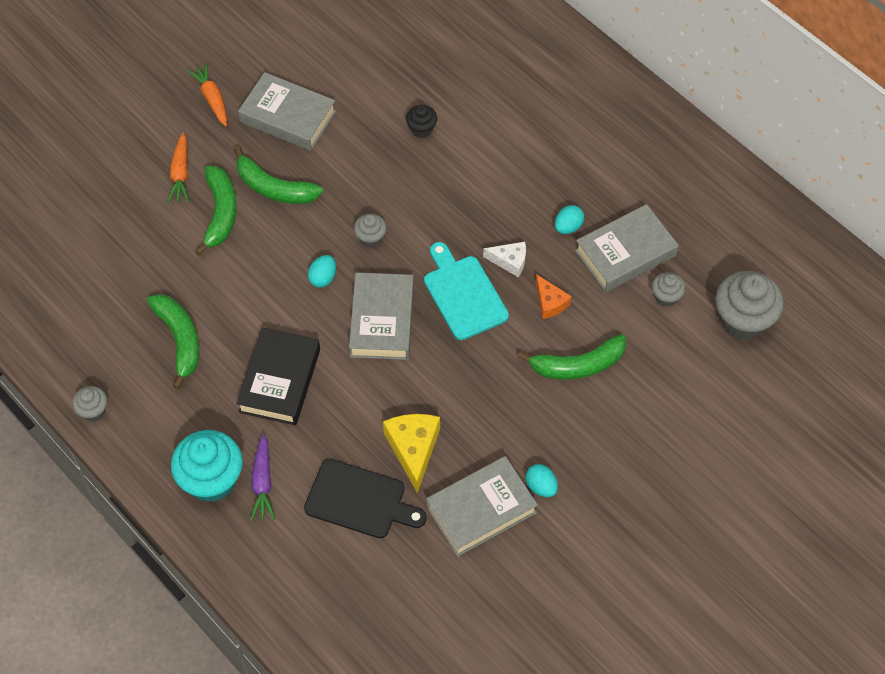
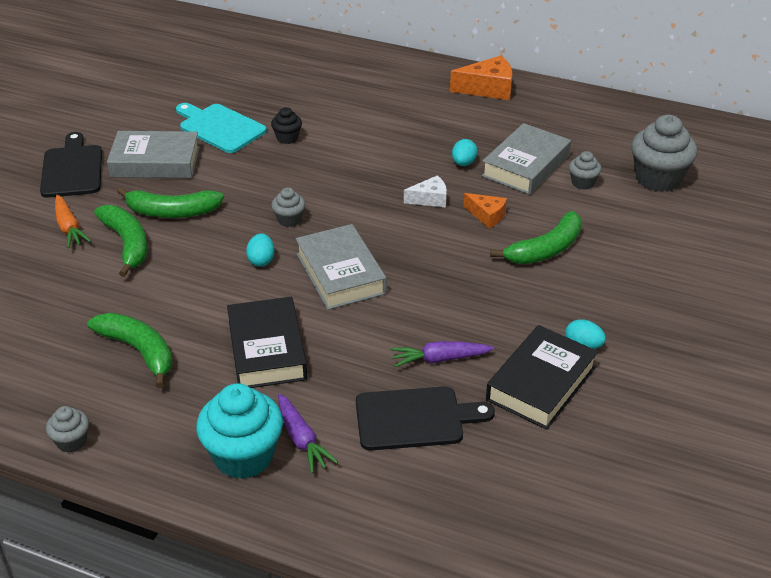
camera: 25 degrees left, 20 degrees down
orange carrot [187,62,227,126] -> black cutting board [40,132,102,198]
yellow cheese [383,414,440,493] -> purple carrot [391,341,494,367]
turquoise cutting board [424,242,509,340] -> turquoise cutting board moved to [176,103,267,153]
grey book [426,456,538,557] -> black book [486,325,598,430]
none -> orange cheese [450,56,512,100]

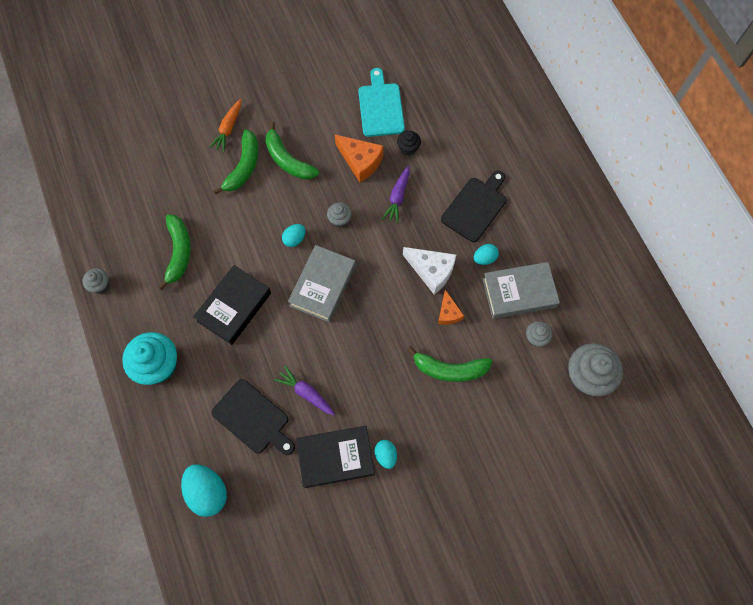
camera: 45 degrees right, 30 degrees up
black cutting board [40,132,102,198] -> black cutting board moved to [441,171,506,242]
grey book [107,131,200,178] -> none
purple carrot [278,394,338,474] -> purple carrot moved to [382,166,410,223]
white cheese [404,175,447,207] -> white cheese [403,247,456,295], size x1.63
orange cheese [450,56,512,100] -> orange cheese moved to [335,135,384,183]
none -> turquoise egg [181,464,227,517]

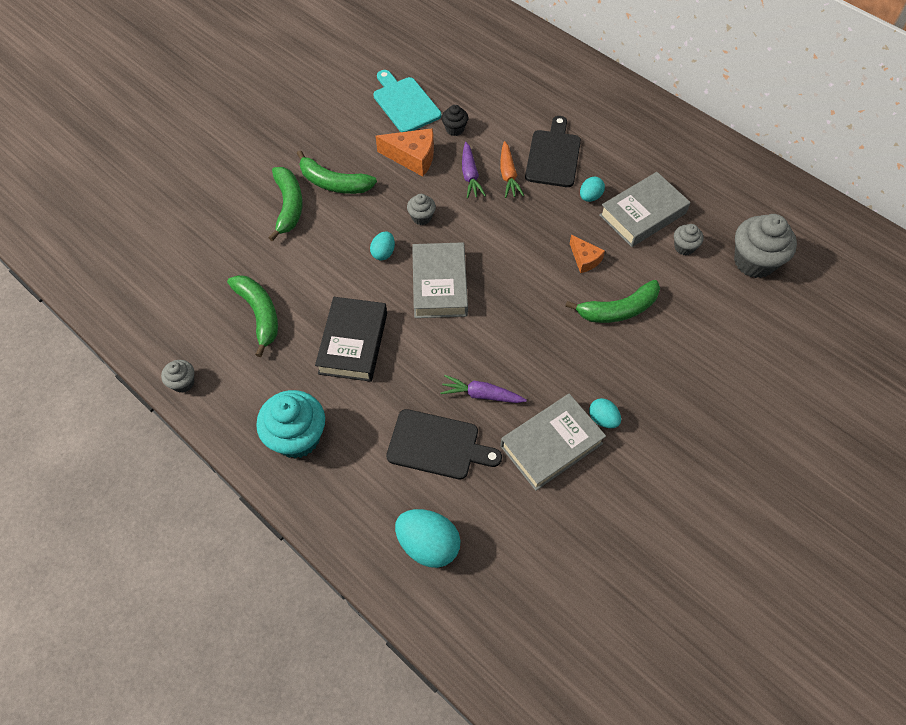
camera: 25 degrees left, 10 degrees down
orange carrot [209,99,241,152] -> orange carrot moved to [500,141,524,198]
black book [296,426,375,488] -> grey book [500,394,606,491]
white cheese [403,247,456,295] -> none

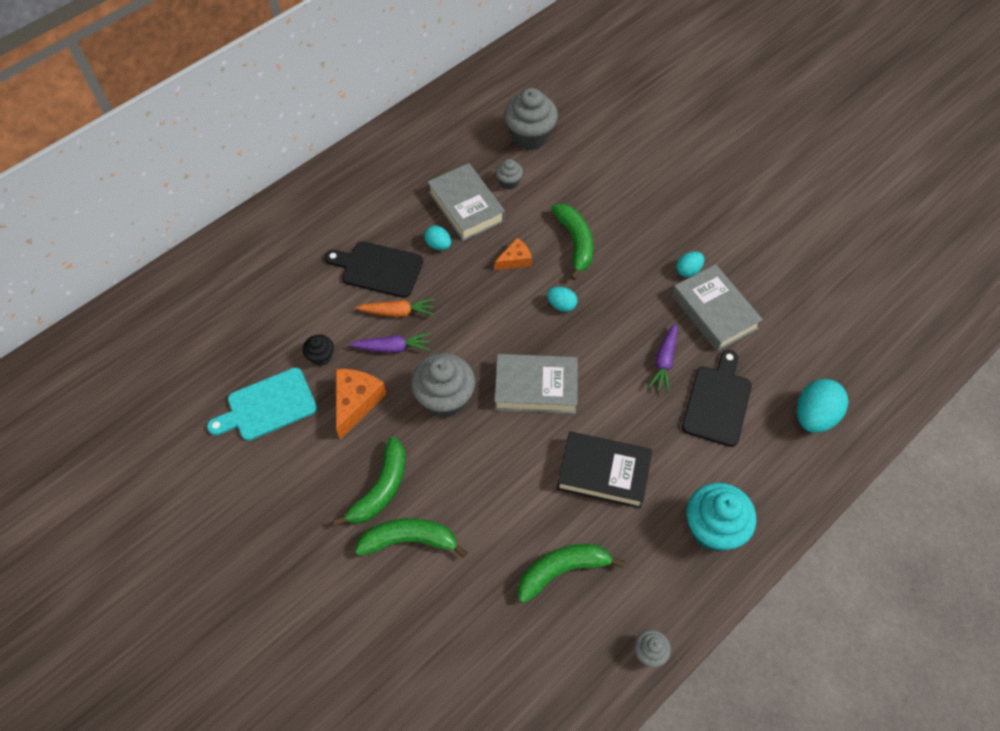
camera: 85 degrees left, 0 degrees up
turquoise egg [370,231,395,261] -> turquoise egg moved to [547,287,577,312]
grey cupcake [407,194,436,225] -> grey cupcake [411,353,475,418], size x1.99

